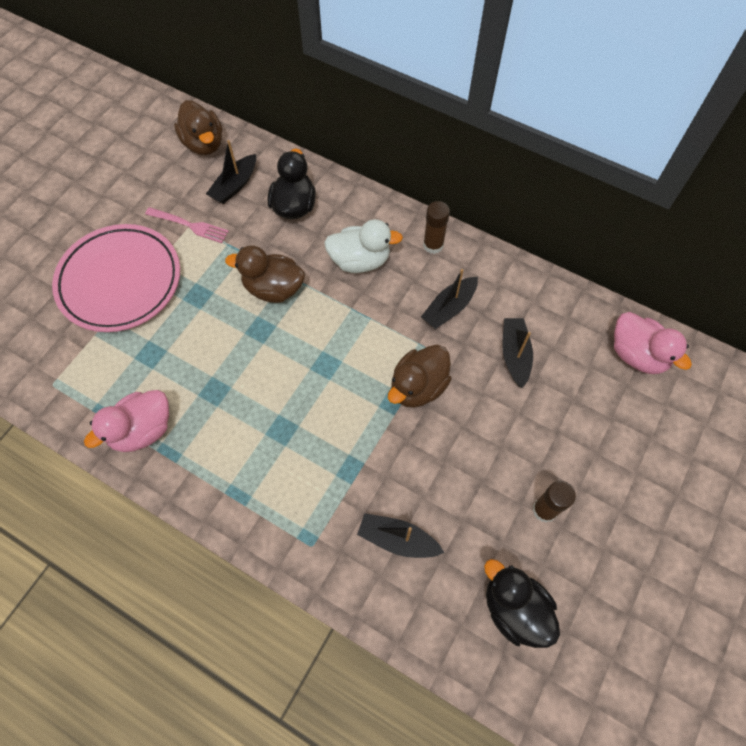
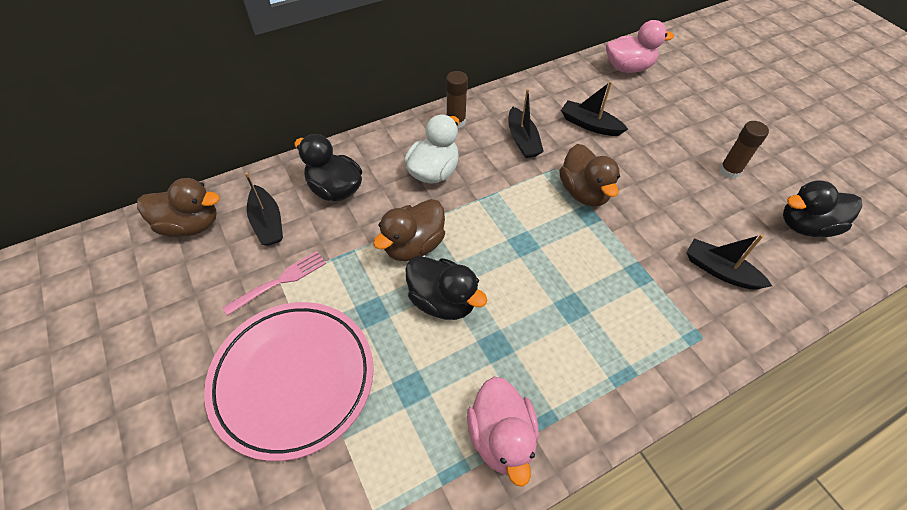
camera: 60 degrees left, 10 degrees down
black boat [357,513,444,558] -> black boat turned 75 degrees clockwise [686,234,772,290]
none -> black duck [405,256,487,320]

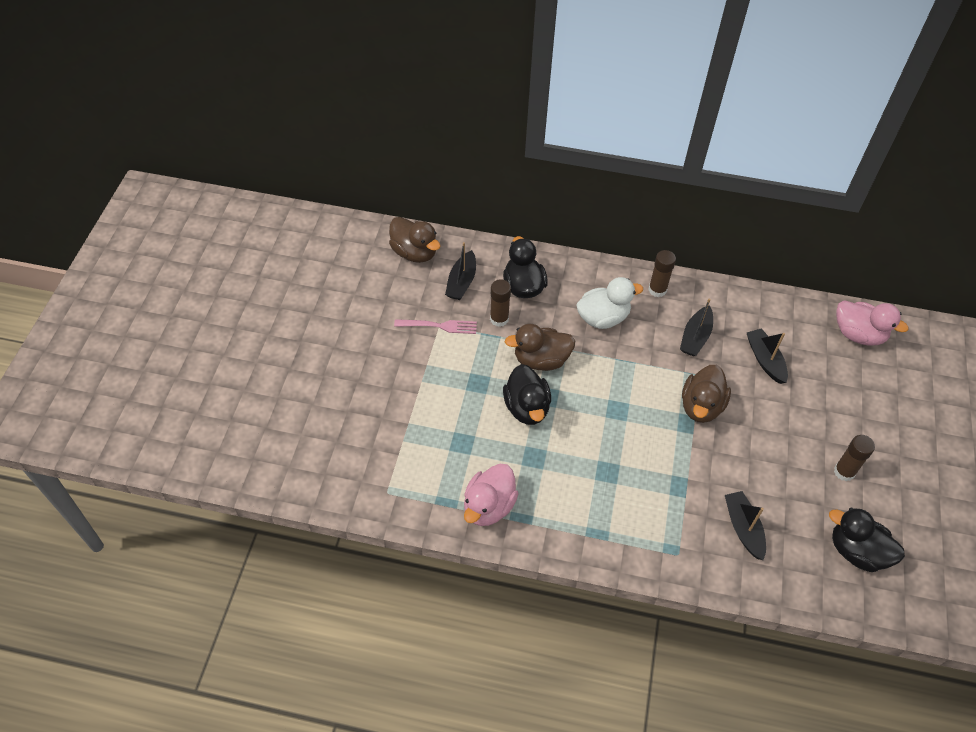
camera: 40 degrees right, 0 degrees up
pink plate [204,302,374,461] -> none
none -> brown glue stick [490,279,511,327]

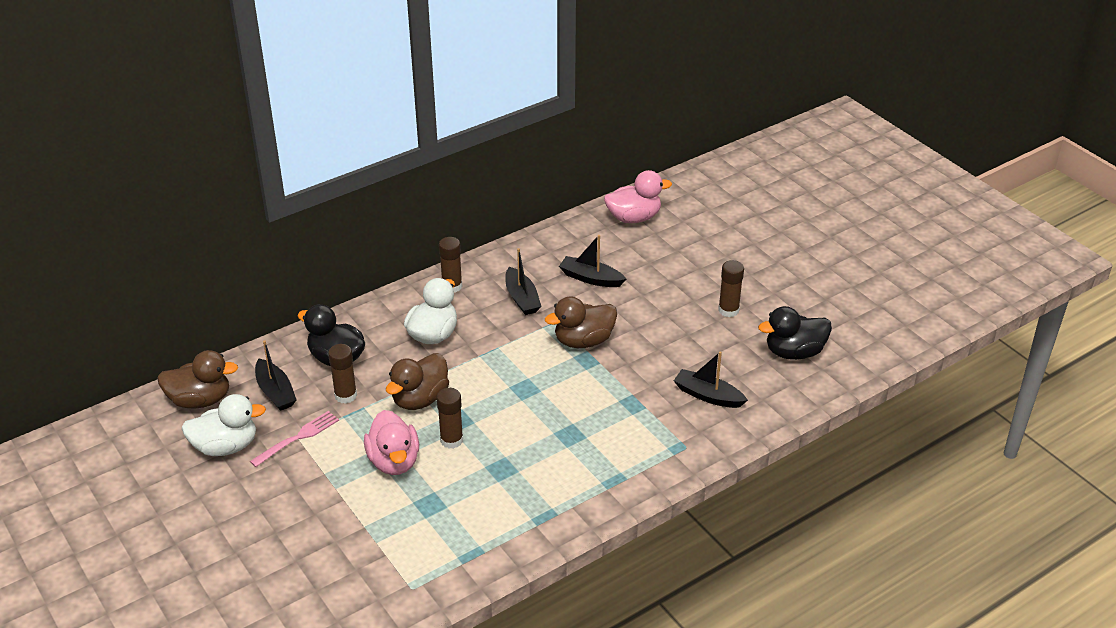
camera: 45 degrees left, 15 degrees down
pink duck [464,464,519,526] -> pink duck moved to [364,410,419,475]
black duck [503,364,551,425] -> brown glue stick [437,388,463,449]
brown duck [682,365,731,423] -> brown duck turned 90 degrees clockwise [545,296,617,348]
none -> white duck [182,394,266,456]

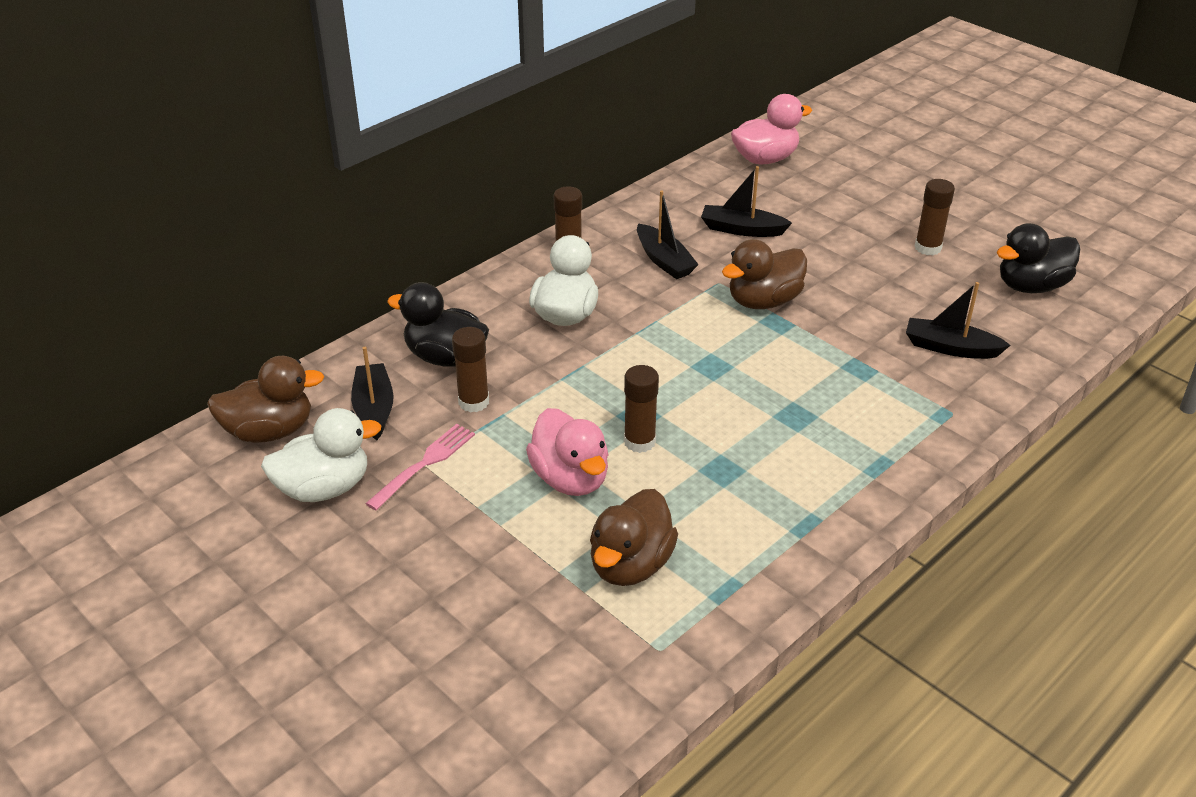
camera: 10 degrees left, 0 degrees up
black boat [255,341,296,411] -> black boat turned 150 degrees counterclockwise [351,347,394,441]
brown duck [386,353,449,410] -> brown duck moved to [590,489,678,586]

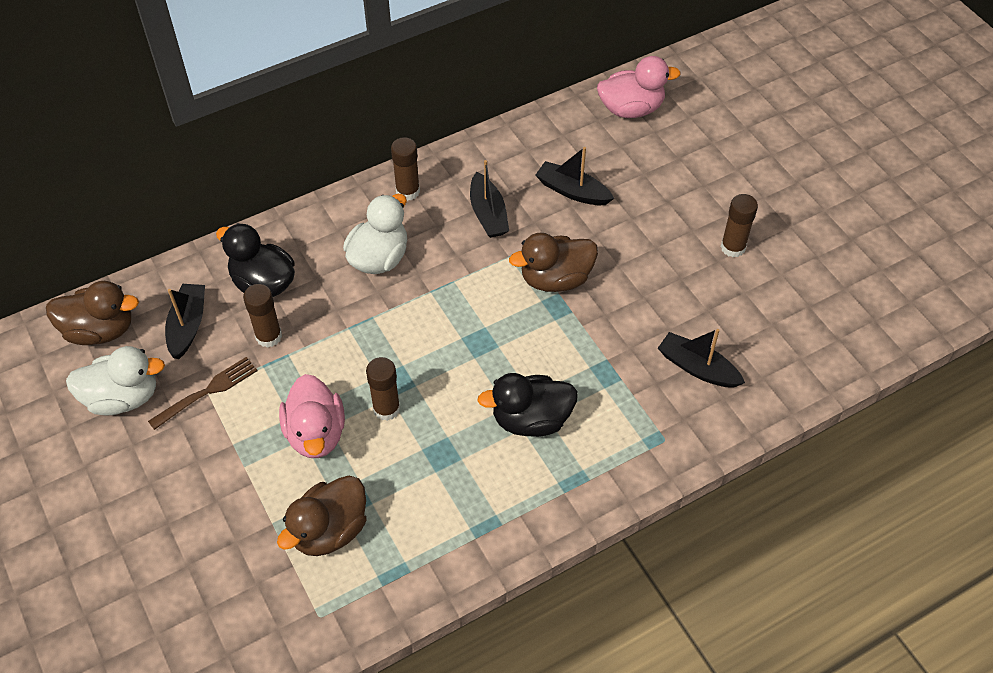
camera: 15 degrees right, 15 degrees up
pink fork [365,424,475,510] -> brown fork [148,357,257,430]
black duck [996,223,1080,293] -> black duck moved to [477,373,578,437]

